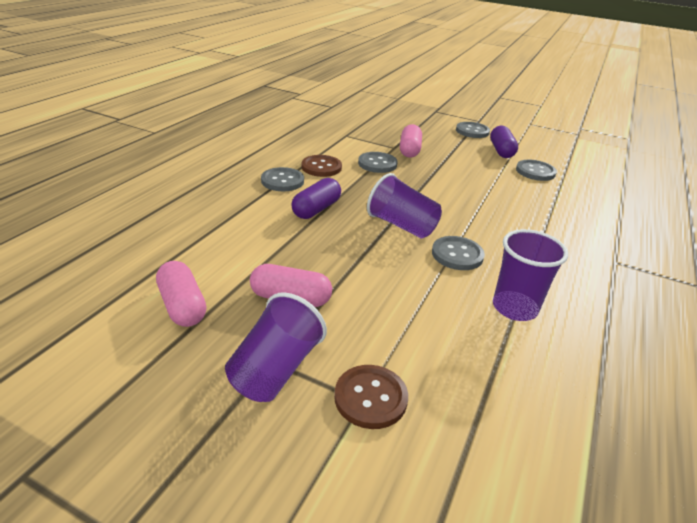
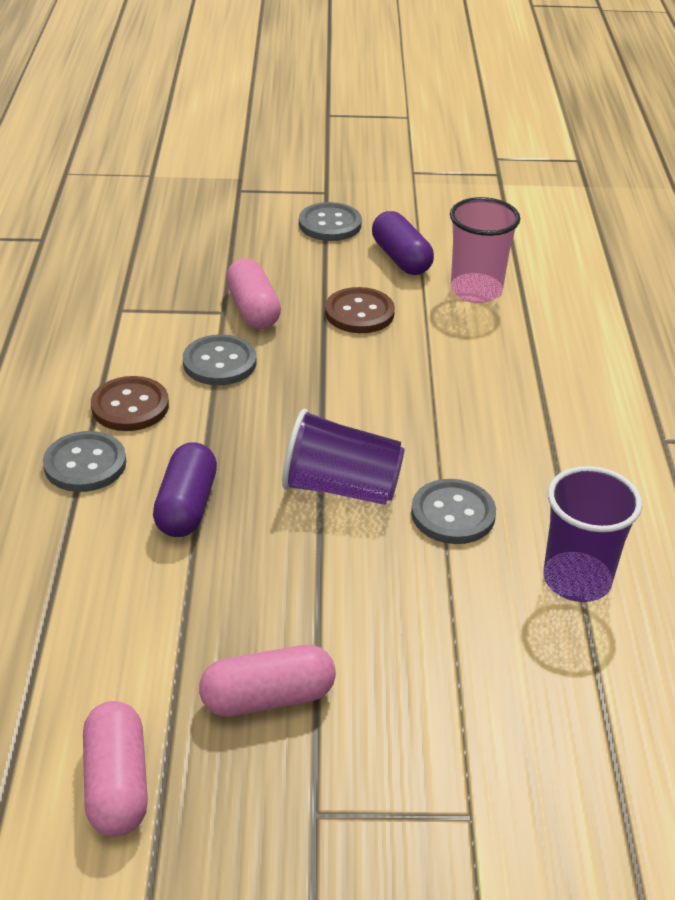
camera: 25 degrees left, 5 degrees up
pink capsule [156,261,206,327] -> pink capsule turned 45 degrees clockwise [83,701,148,837]
purple cup [225,292,327,402] -> none
brown button [334,365,408,429] -> brown button moved to [325,287,395,333]
grey button [516,160,557,181] -> pink cup [450,197,520,303]

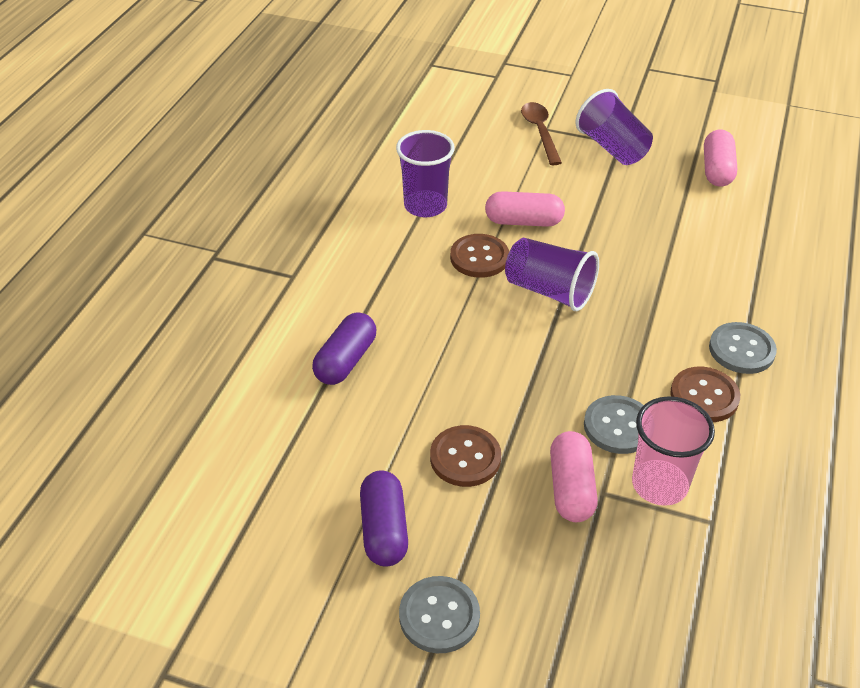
camera: 160 degrees left, 5 degrees up
purple capsule [153,442,217,537] -> purple capsule moved to [312,312,376,385]
pink capsule [199,645,336,717] -> pink capsule moved to [485,191,565,227]
grey button [411,479,496,544] -> brown button [450,234,509,278]
pink cup [450,197,520,303] -> pink cup moved to [632,396,715,506]
none -> brown spoon [521,102,562,165]
none -> purple cup [576,89,653,165]

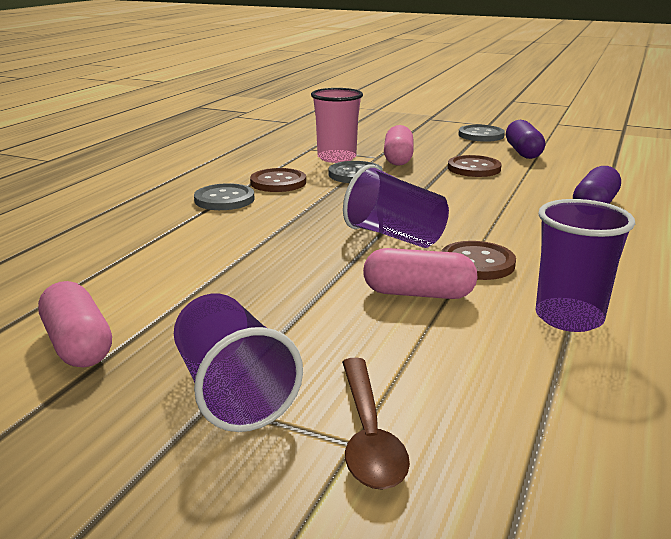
camera: 175 degrees left, 20 degrees down
pink capsule [704,129,737,187] -> pink capsule turned 45 degrees counterclockwise [38,281,112,367]

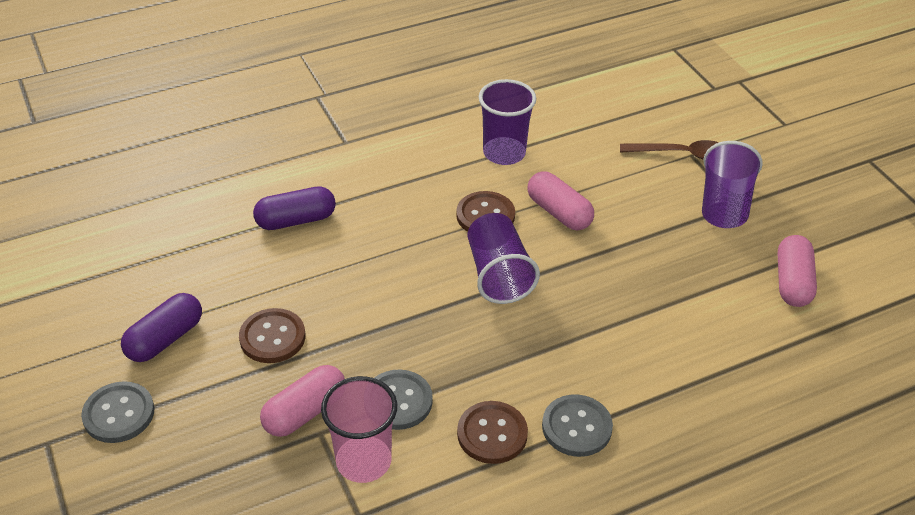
camera: 140 degrees left, 20 degrees up
brown spoon [342,358,410,490] -> brown spoon turned 60 degrees clockwise [620,140,719,159]

